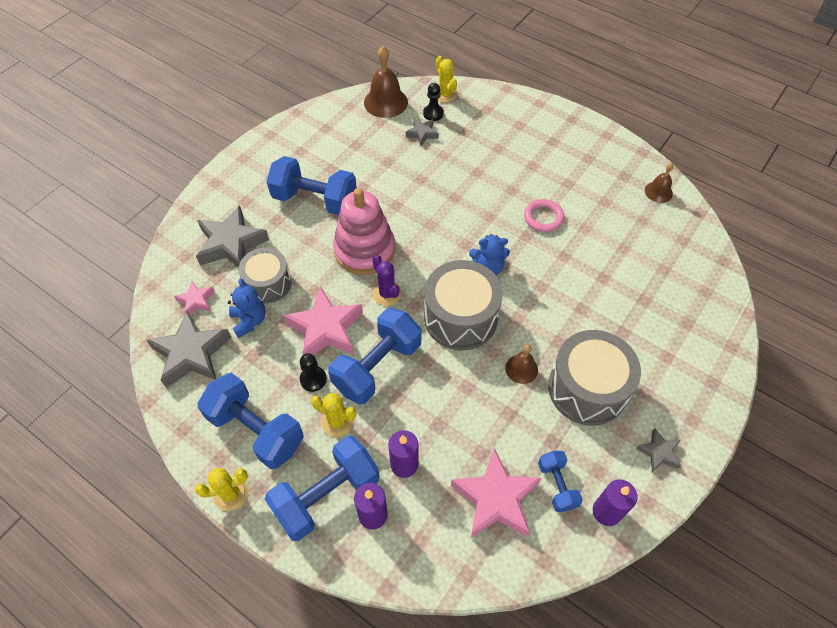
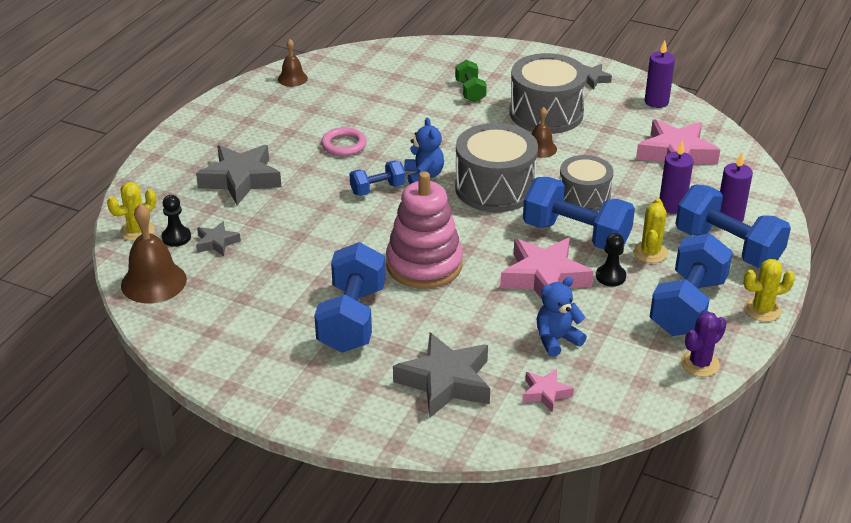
camera: 100 degrees left, 20 degrees down
grey star [146,310,232,388] -> grey star moved to [196,145,281,205]
yellow cactus [195,468,248,511] -> yellow cactus turned 75 degrees counterclockwise [743,259,795,322]
grey drum [239,248,292,304] -> grey drum moved to [559,155,614,212]
purple cactus [372,255,402,306] -> purple cactus moved to [681,311,727,377]
blue dumbbell [538,451,583,512] -> blue dumbbell moved to [350,161,406,196]
none -> green dumbbell [455,60,487,102]

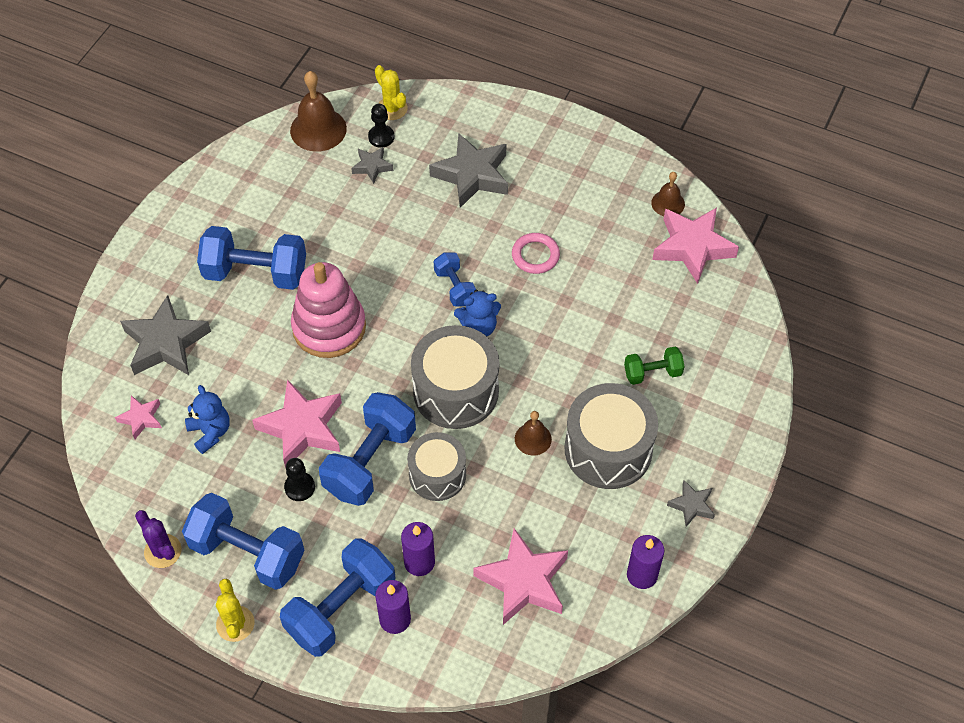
camera: 90 degrees right, 20 degrees up
yellow cactus [633,199,668,263] -> none
none -> pink star [652,207,739,284]

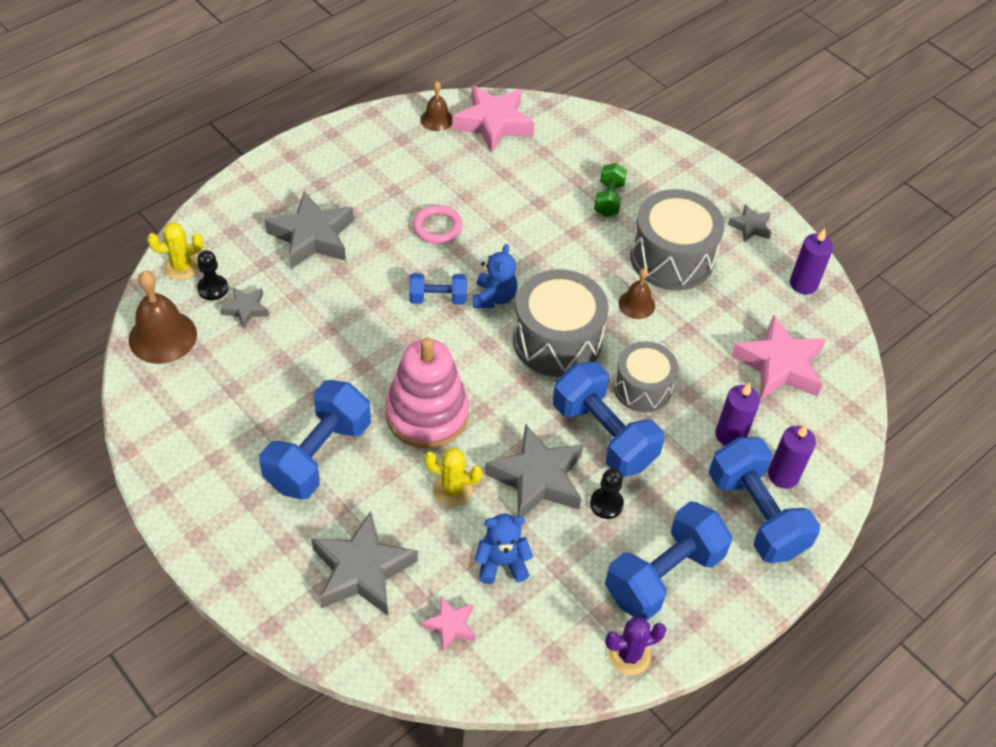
camera: 70 degrees left, 5 degrees down
yellow cactus [216,579,254,642] -> yellow cactus moved to [424,448,483,506]
pink star [252,380,342,468] -> grey star [485,424,583,517]

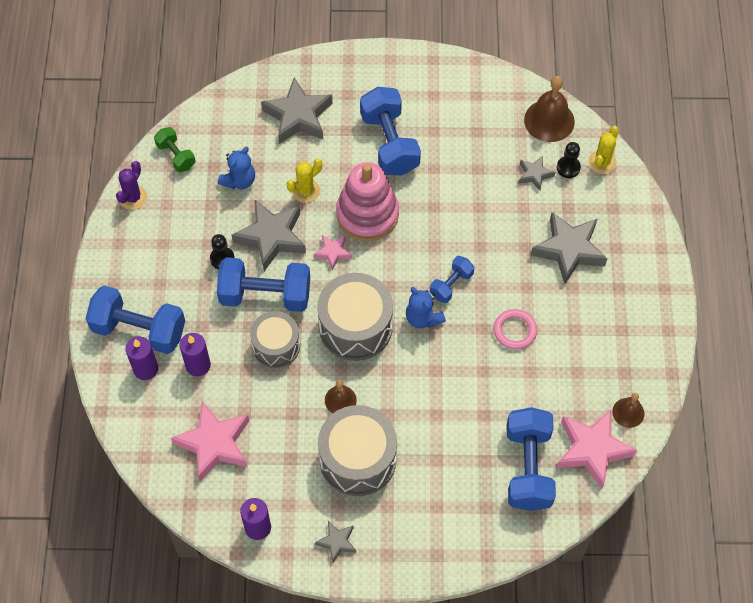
camera: 135 degrees right, 10 degrees up
pink star [421,596,476,652] -> pink star moved to [314,235,352,271]
green dumbbell [594,163,627,217] -> green dumbbell moved to [154,127,195,172]
blue dumbbell [605,501,732,621] -> blue dumbbell moved to [507,407,556,511]

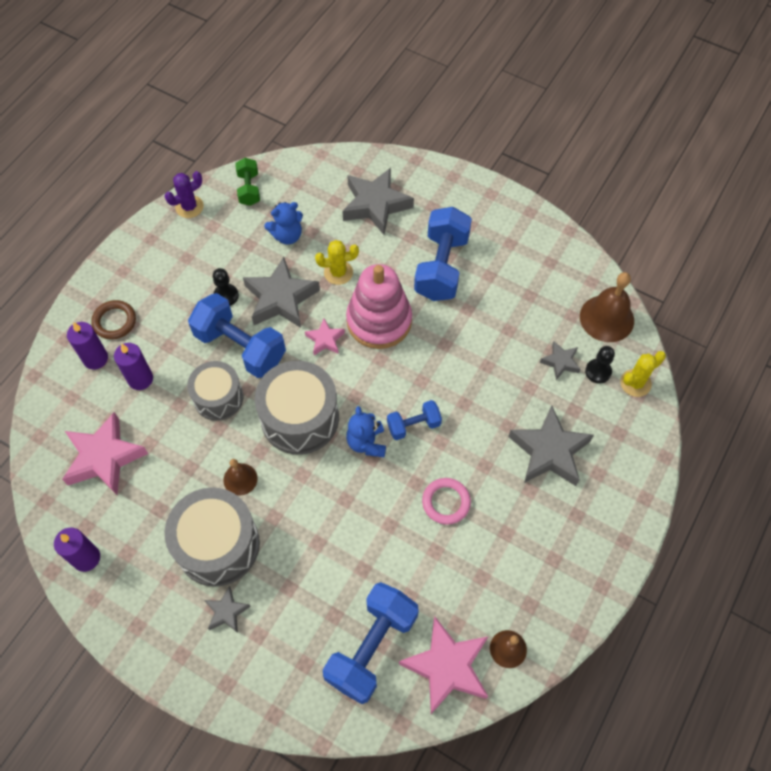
camera: 30 degrees right, 0 degrees up
blue dumbbell [85,285,185,354] -> brown ring [91,300,136,340]
grey star [315,521,356,563] -> grey star moved to [204,586,251,633]

